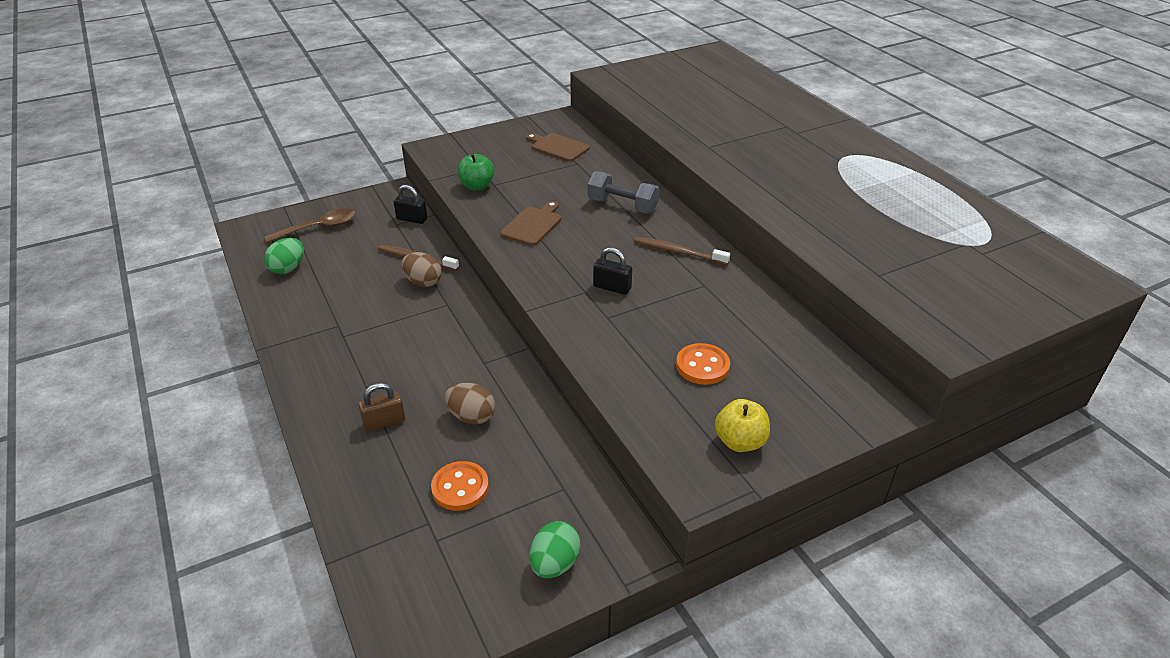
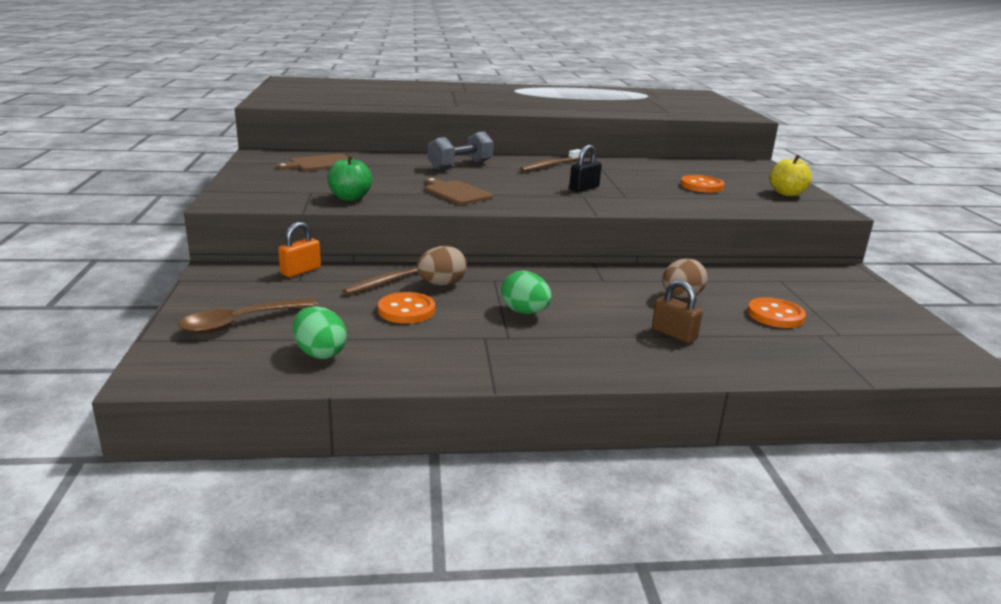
camera: 70 degrees left, 15 degrees down
brown spoon [264,209,356,243] -> brown spoon turned 120 degrees counterclockwise [178,298,318,334]
brown padlock [358,383,405,431] -> brown padlock turned 45 degrees counterclockwise [652,280,703,343]
black padlock [393,185,427,224] -> orange padlock [278,222,321,277]
green egg [530,521,580,578] -> green egg moved to [501,271,552,314]
none -> orange button [378,292,435,324]

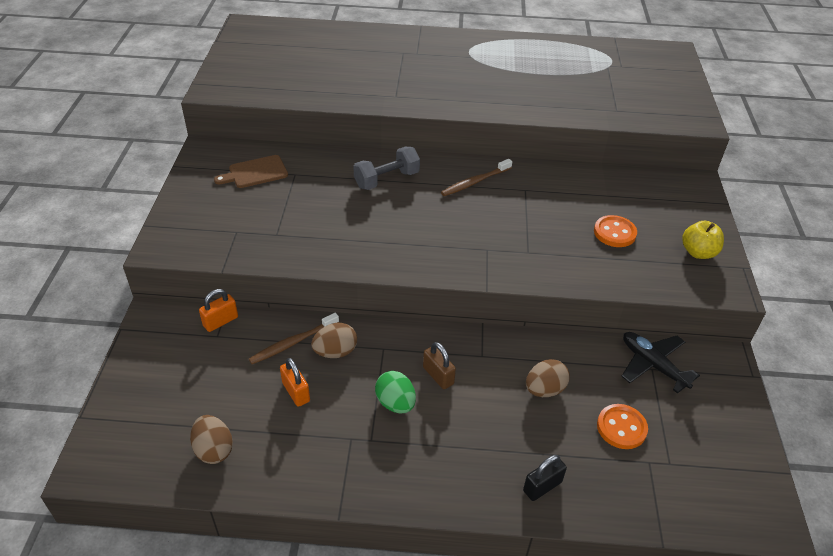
camera: 10 degrees right, 20 degrees up
brown spoon [178,298,318,334] -> none
green egg [293,306,347,359] -> brown egg [190,415,233,464]
green apple [327,154,372,201] -> none
orange button [378,292,435,324] -> orange padlock [280,358,310,407]
brown cutting board [425,178,493,205] -> none
black padlock [569,145,602,192] -> black padlock moved to [523,455,567,501]
brown padlock [652,280,703,343] -> brown padlock moved to [423,342,456,389]
none -> black plane [622,332,700,394]

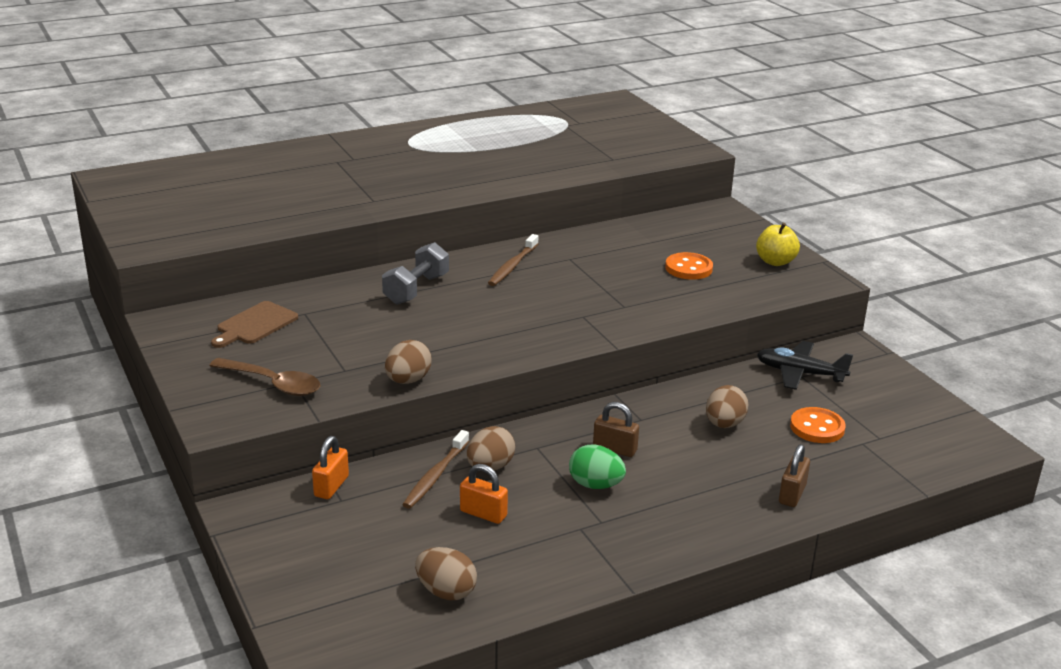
camera: 30 degrees left, 15 degrees down
black padlock [523,455,567,501] -> brown padlock [779,444,810,507]
none -> brown spoon [209,358,320,396]
none -> brown egg [385,340,432,384]

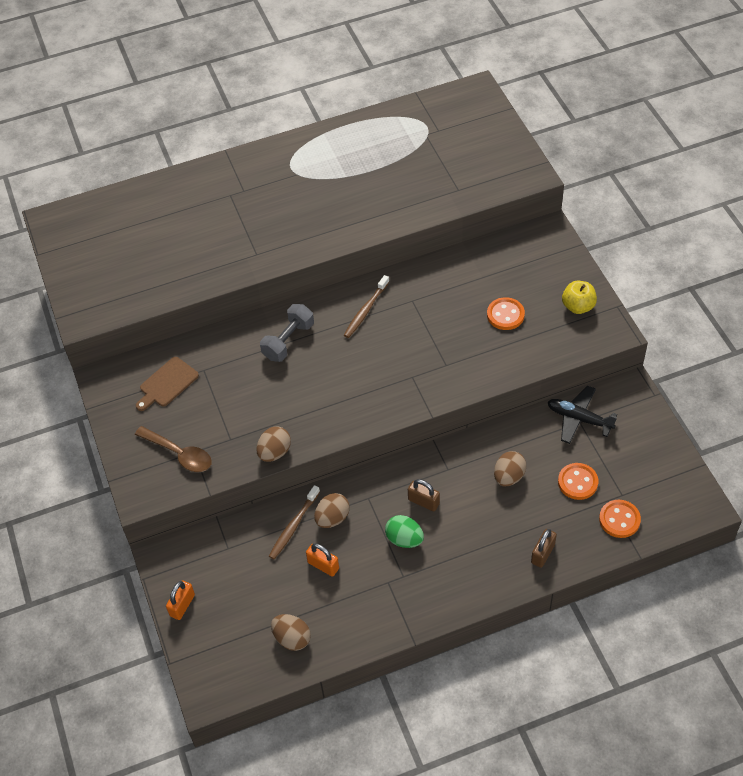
camera: 10 degrees right, 25 degrees up
orange padlock [312,436,349,499] -> orange padlock moved to [166,580,195,620]
none -> orange button [599,500,641,538]

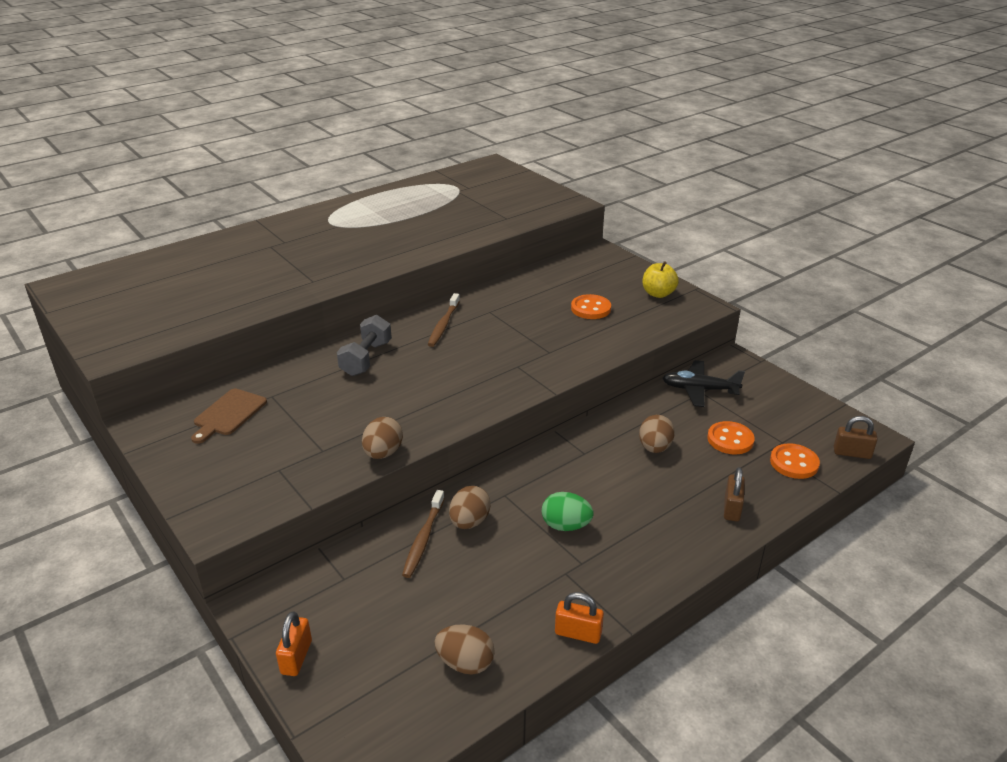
camera: 20 degrees left, 20 degrees down
brown spoon [135,426,212,472] -> none
orange padlock [306,543,339,577] -> orange padlock moved to [555,592,604,644]
brown padlock [408,479,440,511] -> brown padlock moved to [834,416,878,459]

